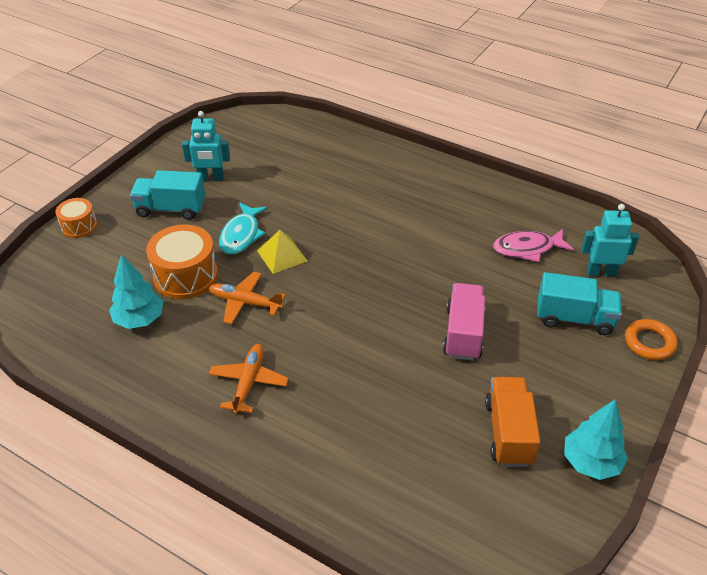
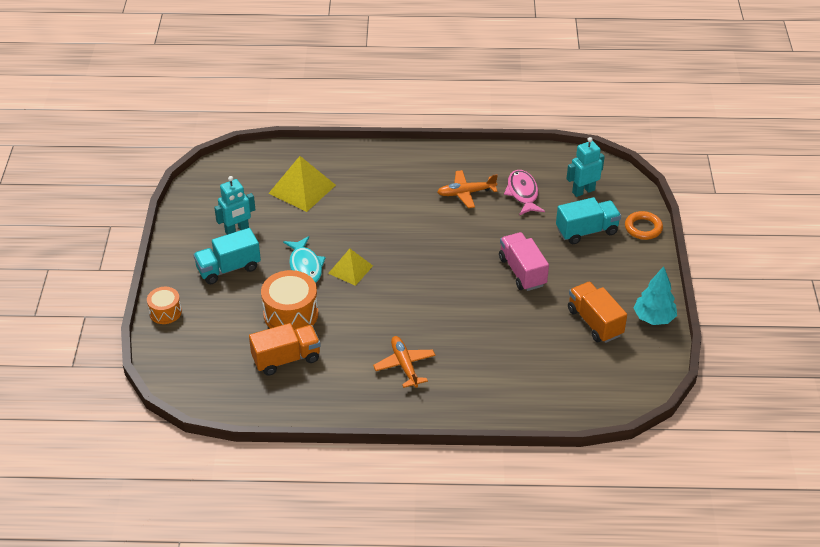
camera: 30 degrees left, 0 degrees up
turquoise tree [109,254,163,329] -> orange truck [249,323,321,376]
orange plane [208,272,286,324] -> orange plane moved to [437,170,498,208]
pink fish [493,229,574,262] -> pink fish turned 120 degrees clockwise [504,170,545,215]
none -> yellow pyramid [269,156,336,212]

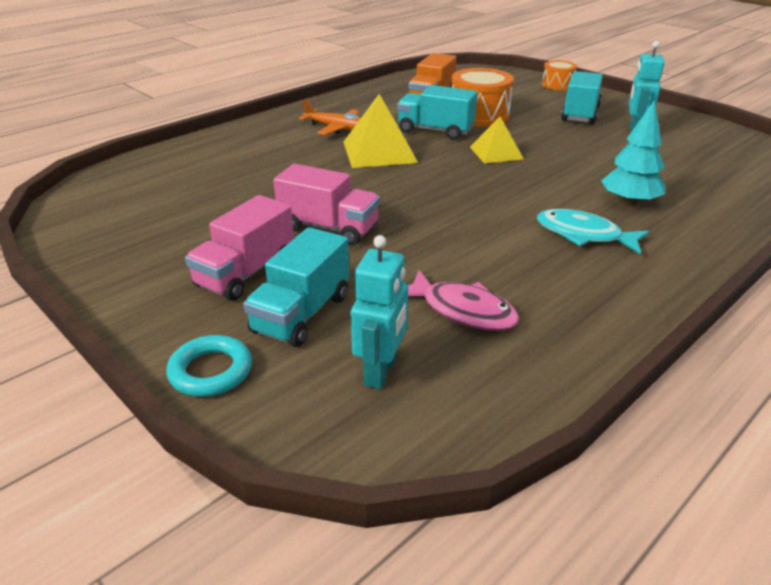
camera: 135 degrees right, 10 degrees down
yellow pyramid [269,156,336,212] -> yellow pyramid moved to [343,94,418,168]
turquoise fish [283,236,326,283] -> turquoise fish moved to [537,209,650,254]
orange plane [437,170,498,208] -> none
orange truck [568,282,627,343] -> none
orange ring [625,211,663,240] -> turquoise ring [166,335,252,397]
turquoise tree [634,266,677,325] -> turquoise tree moved to [601,100,665,206]
none -> pink truck [185,195,294,301]
none -> turquoise truck [397,85,477,140]

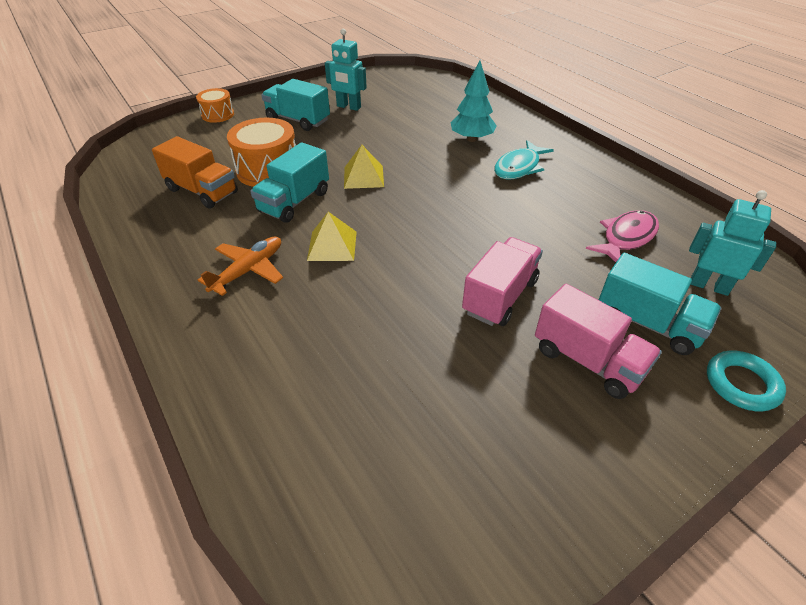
camera: 80 degrees left, 10 degrees up
yellow pyramid [343,94,418,168] -> yellow pyramid [307,212,357,261], size x0.64

